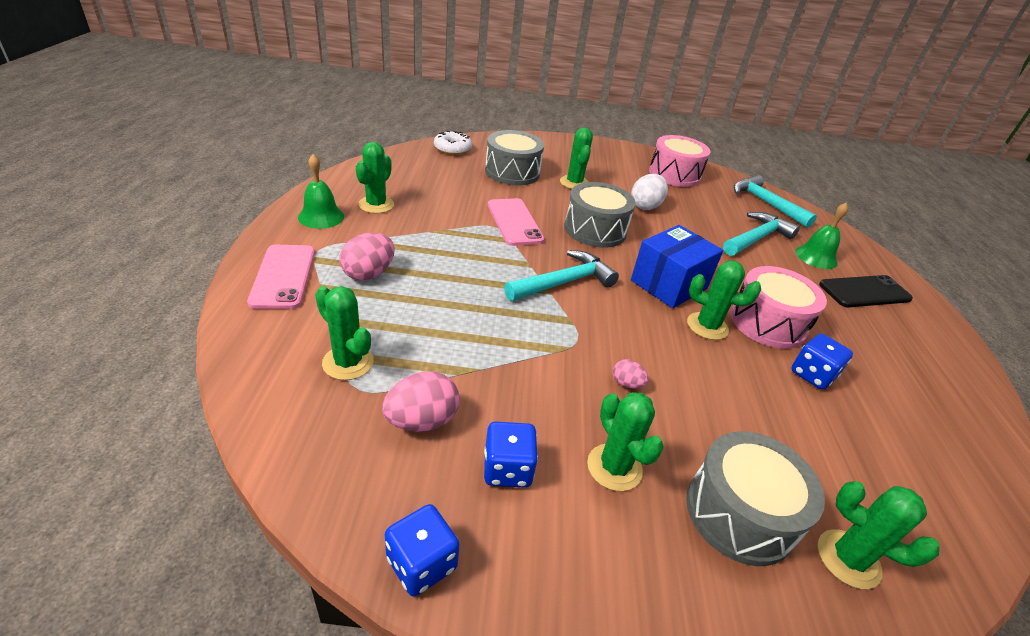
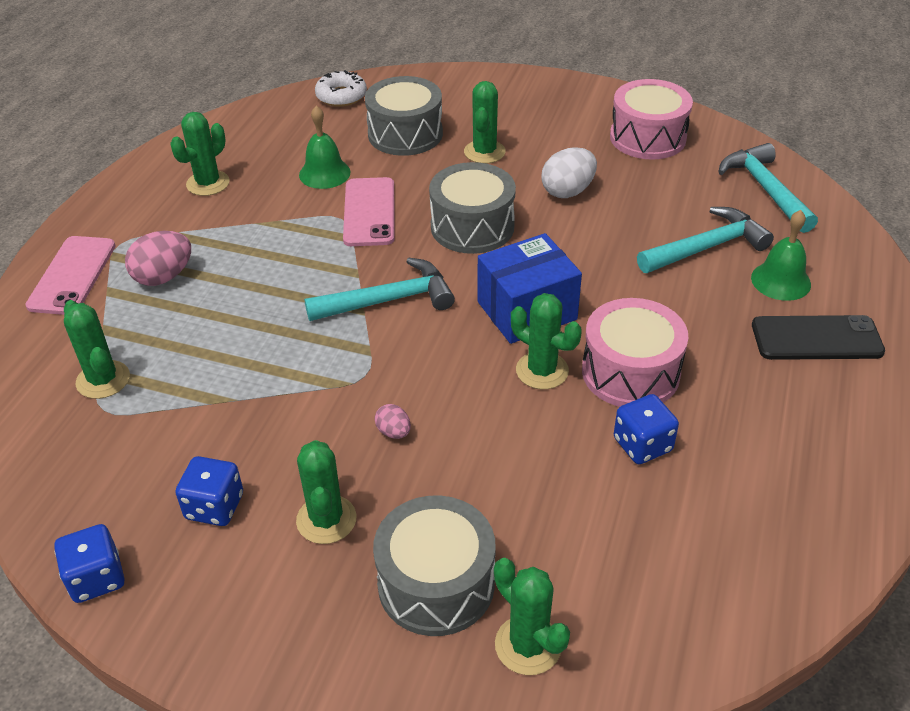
camera: 20 degrees right, 5 degrees up
green bell [298,154,344,229] -> green bell moved to [299,106,350,189]
pink egg [382,372,460,432] -> none

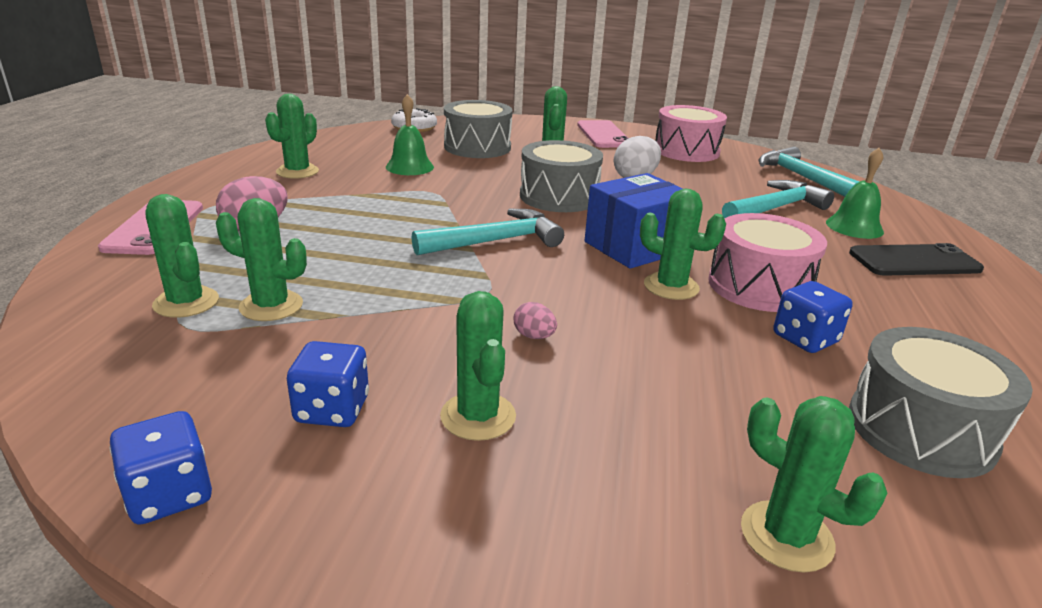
camera: 10 degrees left, 15 degrees down
pink phone [343,177,395,246] -> pink phone moved to [577,120,629,148]
grey drum [373,495,496,636] -> grey drum moved to [849,327,1033,478]
none -> green cactus [216,198,307,321]

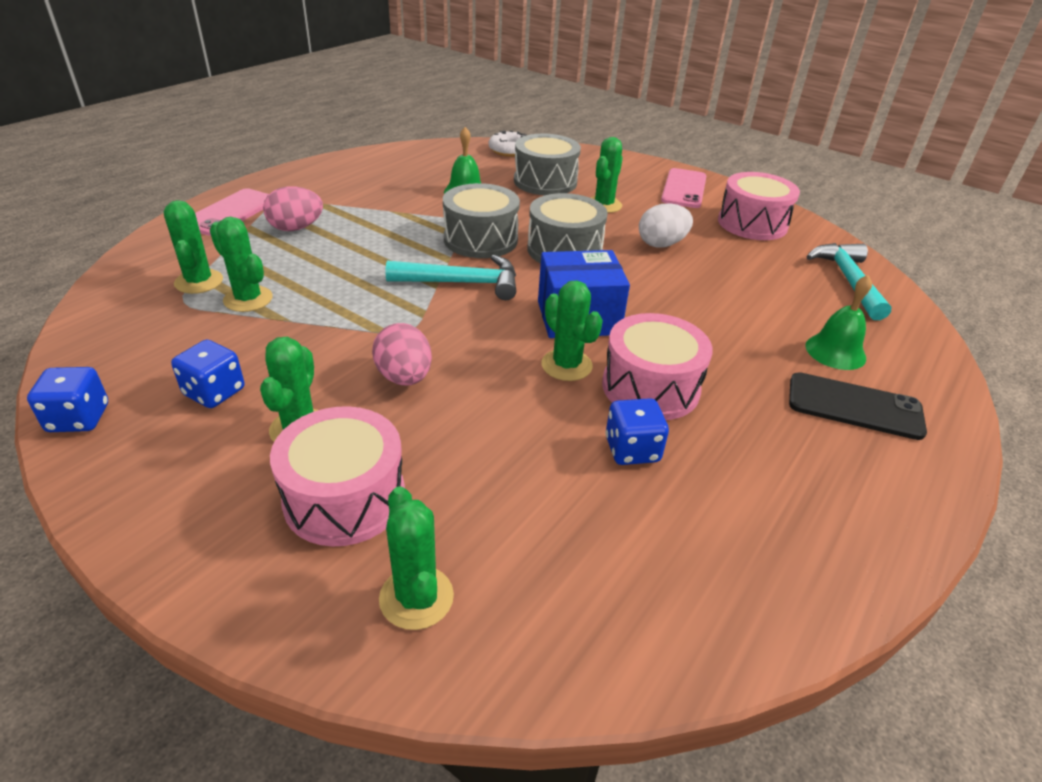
camera: 25 degrees right, 10 degrees up
green cactus [265,94,319,179] -> none
pink egg [514,302,557,339] -> pink egg [372,323,432,386], size x1.86
turquoise hammer [722,180,834,218] -> none
grey drum [849,327,1033,478] -> grey drum moved to [443,183,520,258]
none -> pink drum [270,406,405,547]

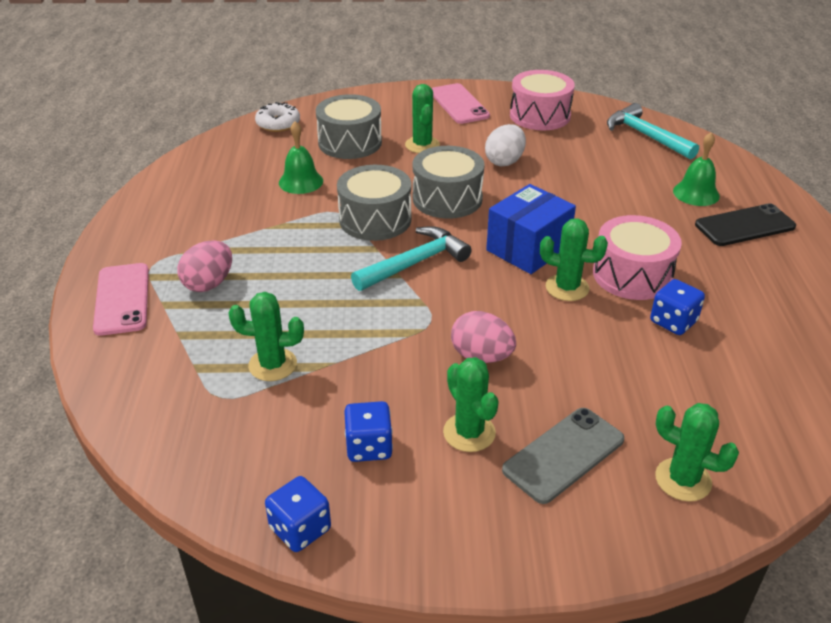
camera: 35 degrees left, 0 degrees up
green cactus [164,200,223,294] -> none
pink drum [270,406,405,547] -> grey phone [502,408,624,504]

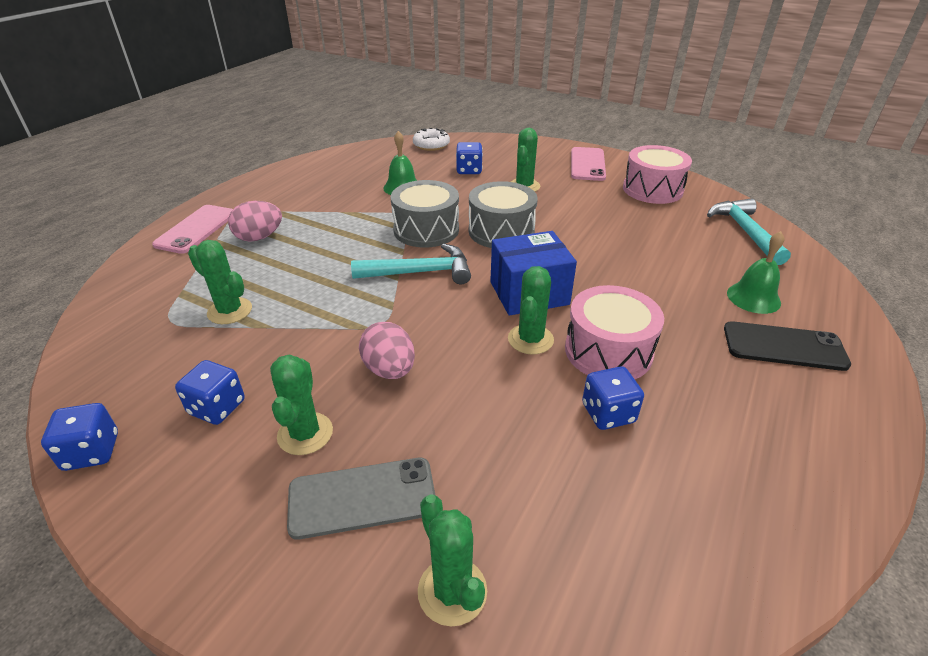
camera: 30 degrees right, 0 degrees up
grey drum [316,94,382,159] -> blue dice [456,142,483,174]
white egg [485,124,526,166] -> none
green cactus [540,218,608,301] -> green cactus turned 60 degrees clockwise [508,266,554,355]

